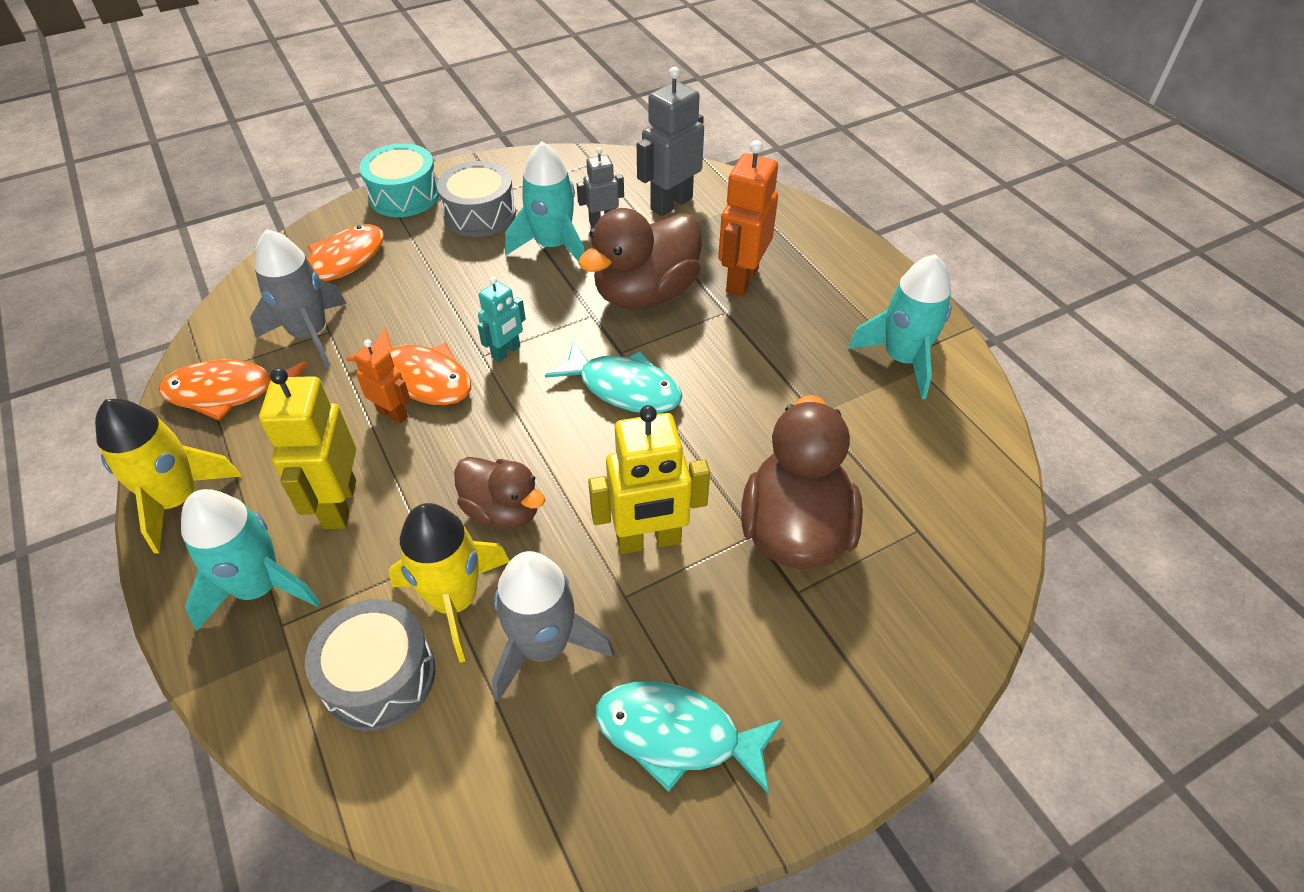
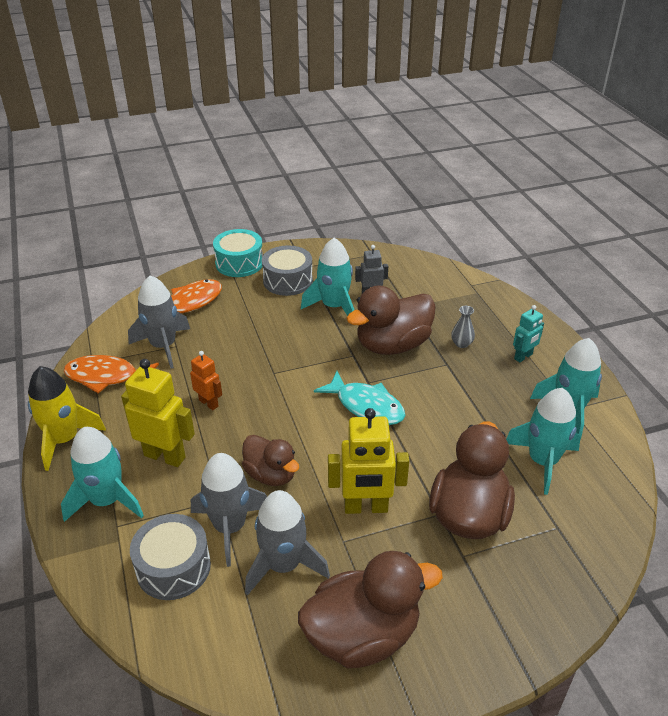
camera: 10 degrees right, 10 degrees down
yellow robot [259,368,356,529] -> yellow robot turned 105 degrees clockwise [121,359,195,467]
orange fish [346,327,471,405] -> none
yellow rocket [388,503,510,663] -> grey rocket [191,453,267,567]
turquoise robot [478,277,526,362] -> turquoise robot moved to [513,305,544,362]
turquoise fish [595,682,783,795] -> brown duck [298,551,443,668]
grey robot [637,67,704,216] -> none
orange robot [718,140,778,297] -> grey vase [451,306,475,348]
none -> turquoise rocket [506,388,581,495]

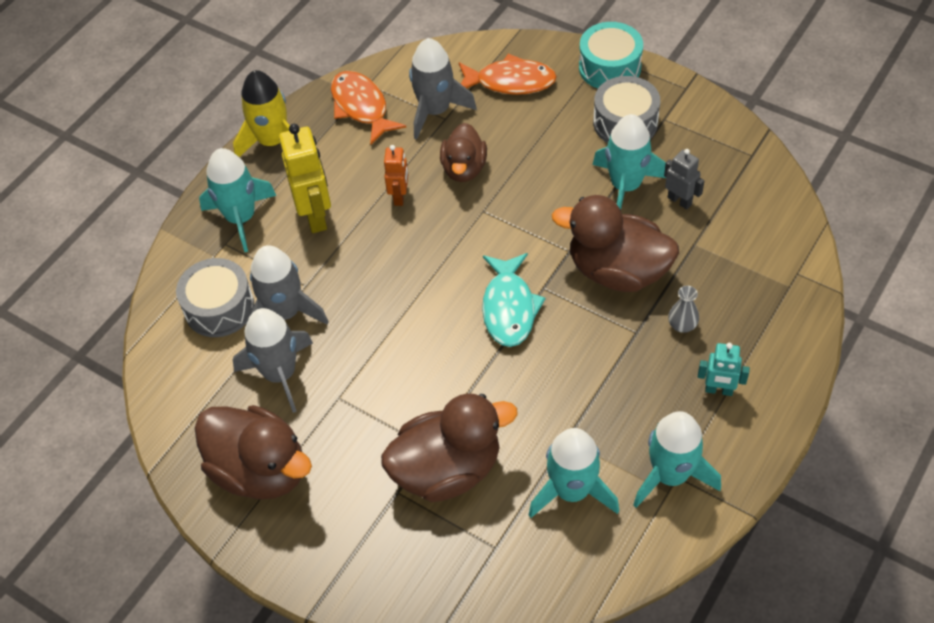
camera: 55 degrees right, 15 degrees up
brown duck [242,435,299,486] -> brown duck moved to [440,123,487,182]
yellow robot [328,408,409,514] -> none

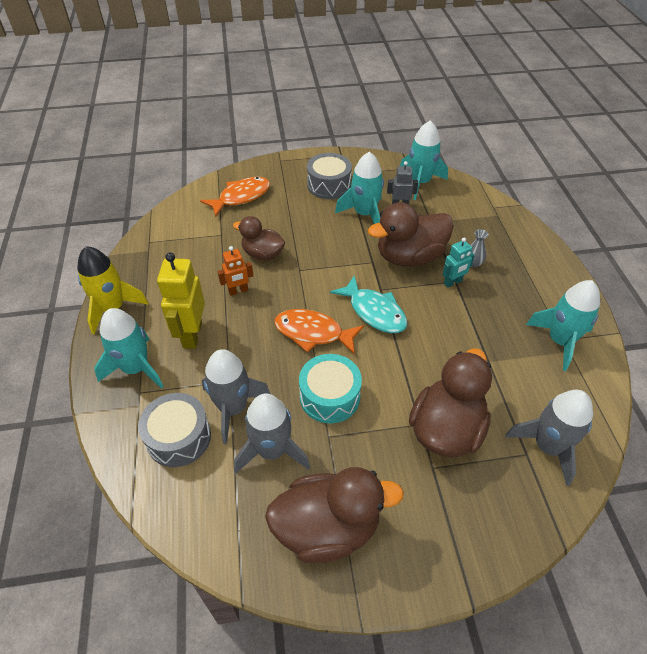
camera: 45 degrees left, 5 degrees down
yellow robot [279,124,331,233] -> yellow robot turned 120 degrees counterclockwise [157,252,205,349]
orange fish [331,71,406,145] -> orange fish moved to [274,309,364,355]
orange robot [384,145,408,206] -> orange robot turned 105 degrees clockwise [218,246,253,296]
grey rocket [409,38,477,140] -> grey rocket moved to [505,390,593,486]
brown duck [440,123,487,182] -> brown duck turned 150 degrees clockwise [233,216,285,261]
turquoise rocket [529,428,619,518] -> turquoise rocket moved to [400,121,448,200]
turquoise drum [579,22,643,88] -> turquoise drum moved to [299,354,362,423]
turquoise robot [698,343,750,396] -> turquoise robot moved to [442,238,475,288]

